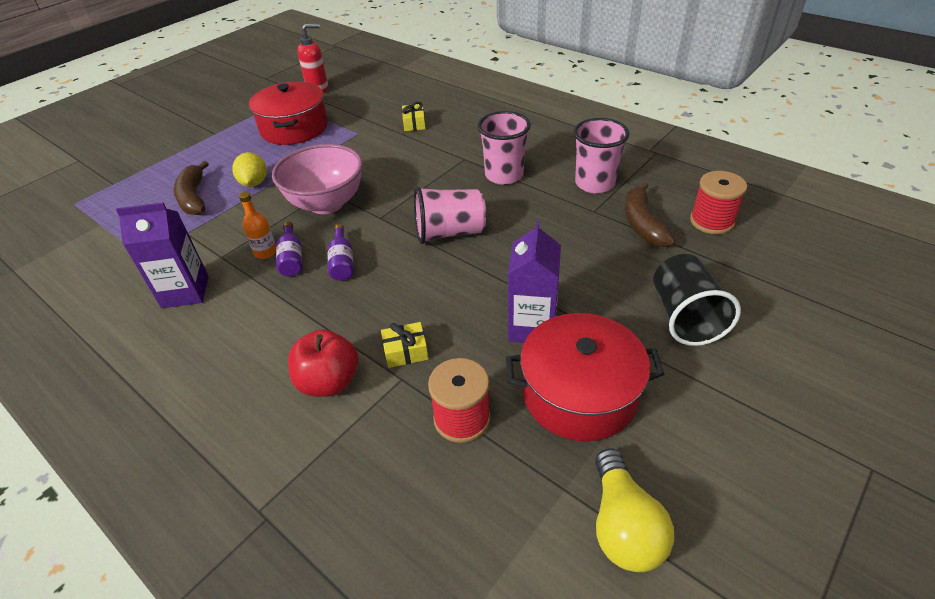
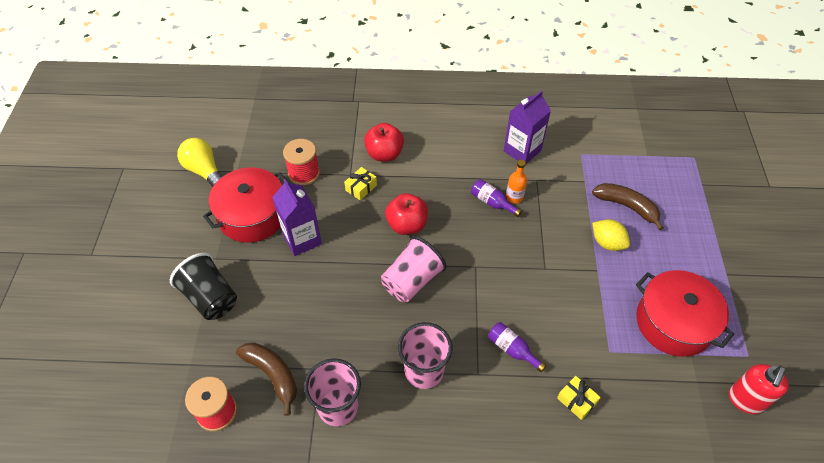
camera: 140 degrees right, 10 degrees up
pink bowl [272,144,363,214] -> none
purple bottle [328,224,354,281] -> purple bottle moved to [488,322,546,372]
none -> red apple [385,193,428,235]

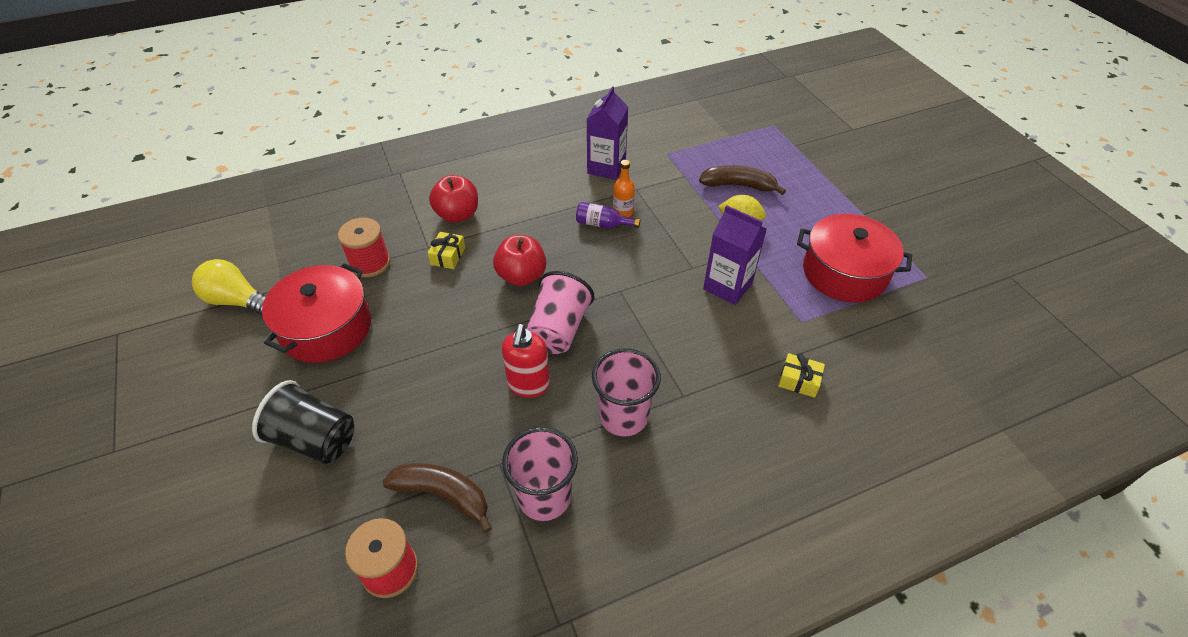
camera: 25 degrees left, 5 degrees down
purple carton [272,179,322,256] -> purple carton moved to [703,205,767,305]
purple bottle [488,322,546,372] -> none
red soap dispenser [729,364,789,414] -> red soap dispenser moved to [502,324,550,398]

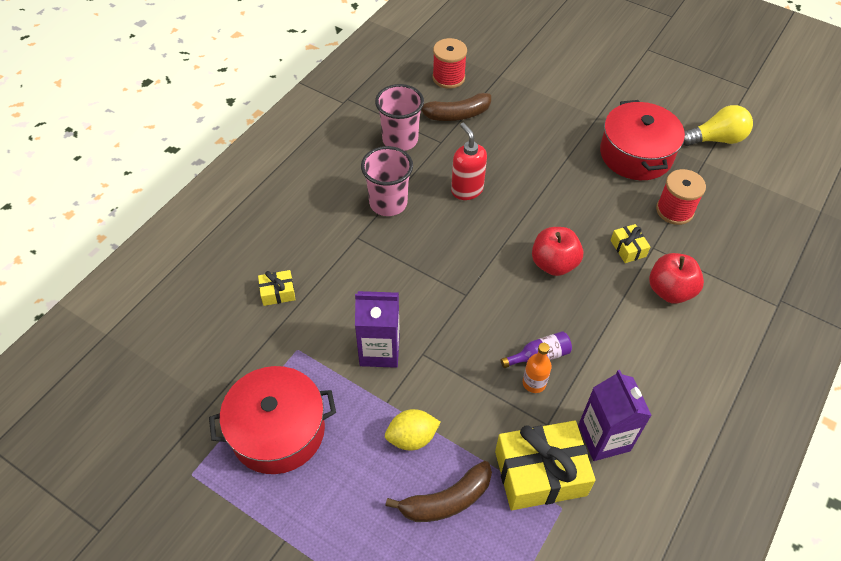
camera: 145 degrees right, 5 degrees up
black cup [252,380,354,464] -> none
pink cup [527,271,594,354] -> none
none -> yellow gift [495,421,596,510]

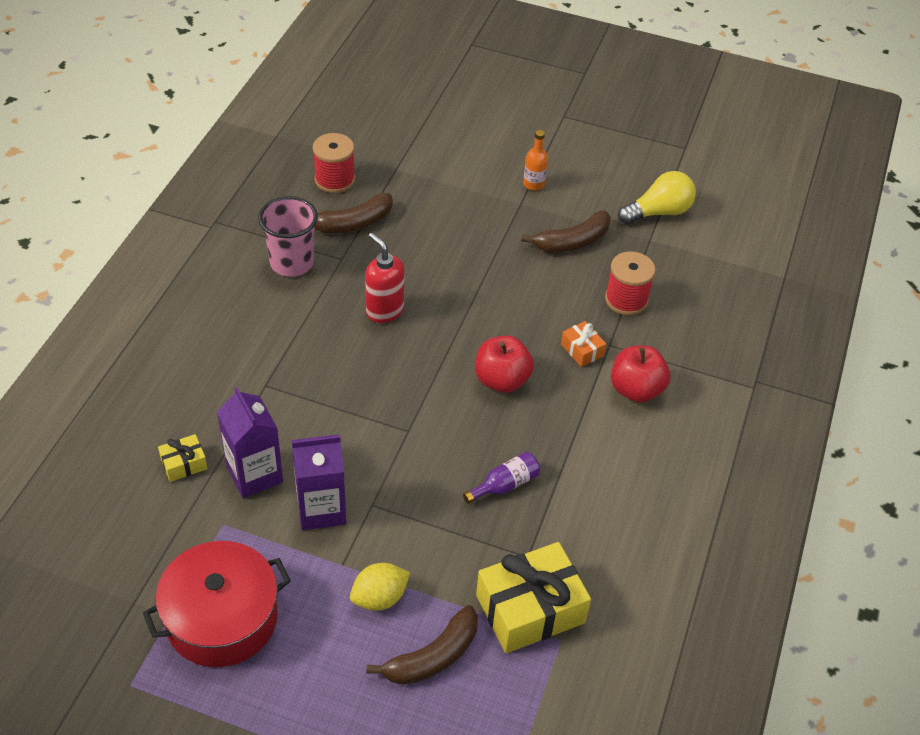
camera: 15 degrees left, 5 degrees down
pink cup [361,146,413,216] -> none
orange bottle [523,343,552,393] -> orange bottle moved to [523,130,548,190]
purple carton [578,370,652,461] -> purple carton moved to [217,387,283,498]
red pot [600,100,685,180] -> brown banana [521,211,611,253]
yellow gift [611,224,650,263] -> orange gift [561,321,606,367]

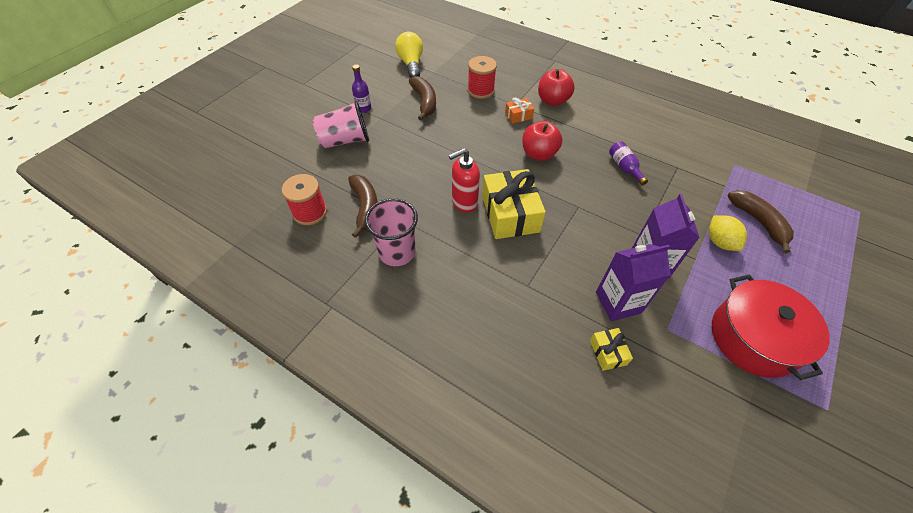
camera: 75 degrees left, 5 degrees up
yellow gift [476,542,591,653] -> yellow gift moved to [482,169,546,239]
orange bottle [523,130,548,190] -> purple bottle [352,64,371,113]
none -> pink cup [313,101,369,148]

